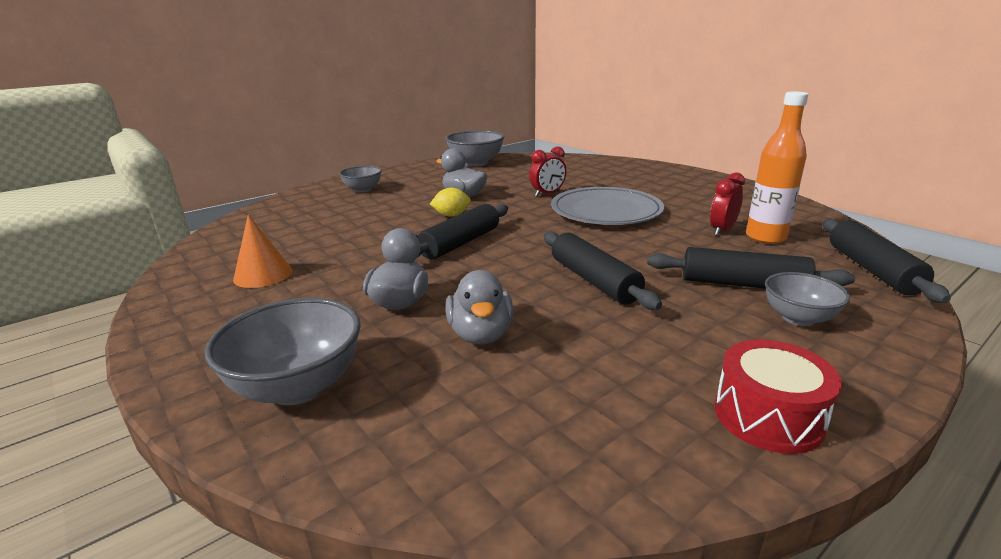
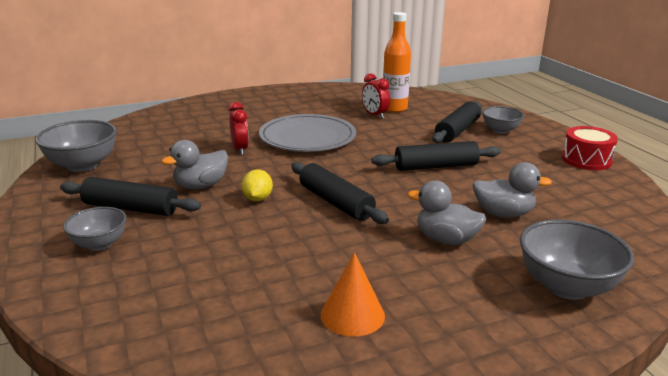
camera: 75 degrees left, 0 degrees up
black rolling pin [823,219,951,303] -> black rolling pin moved to [60,177,201,216]

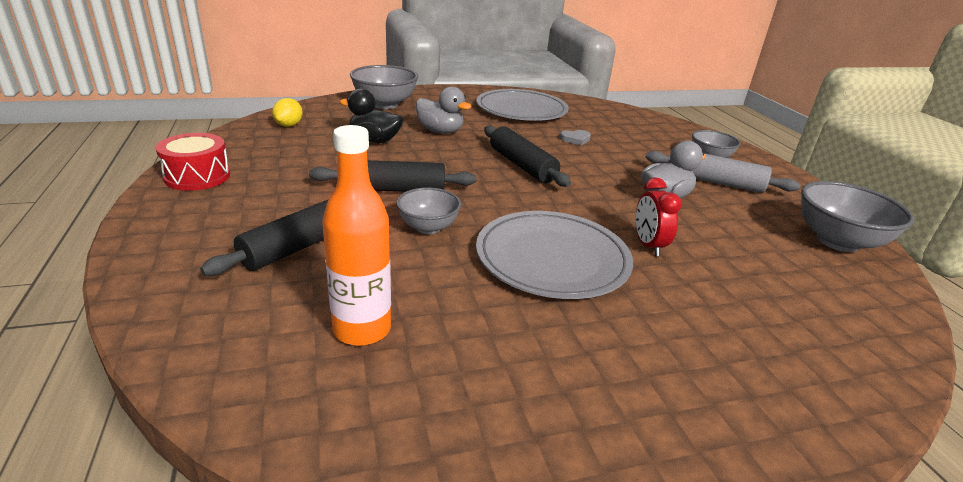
camera: 175 degrees left, 5 degrees up
black rolling pin [60,177,201,216] -> grey rolling pin [645,151,800,193]
yellow lemon [242,169,273,201] -> yellow lemon moved to [272,98,303,127]
orange cone [321,253,385,337] -> grey plate [476,89,569,121]
red clock [362,73,390,119] -> none
grey duck [472,162,552,218] -> black duck [340,88,404,143]
grey bowl [482,106,524,134] -> grey bowl moved to [396,187,461,234]
none -> grey heart [560,130,591,145]

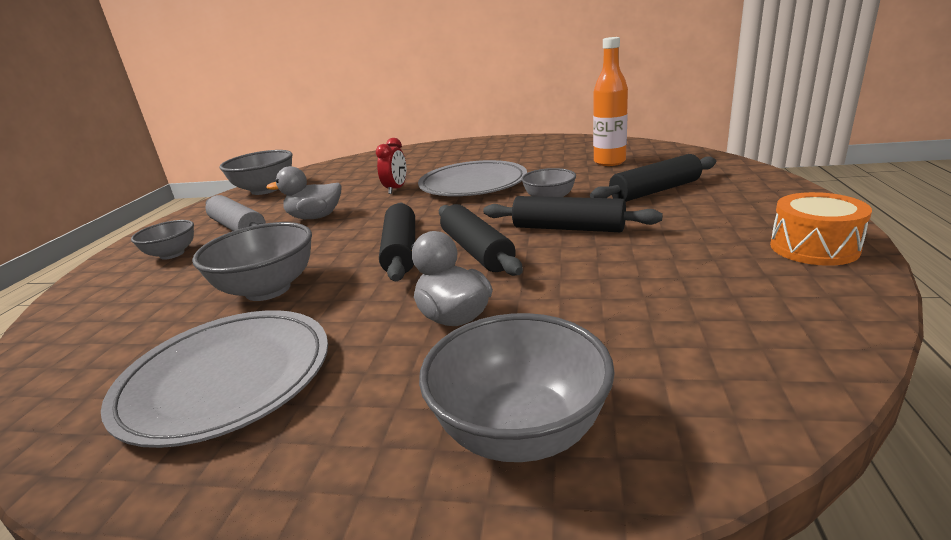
camera: 150 degrees left, 5 degrees down
red drum [156,133,230,191] -> orange drum [770,192,872,266]
yellow lemon [272,98,303,127] -> none
black duck [340,88,404,143] -> none
grey heart [560,130,591,145] -> grey bowl [192,222,312,301]
none -> black rolling pin [439,204,523,276]

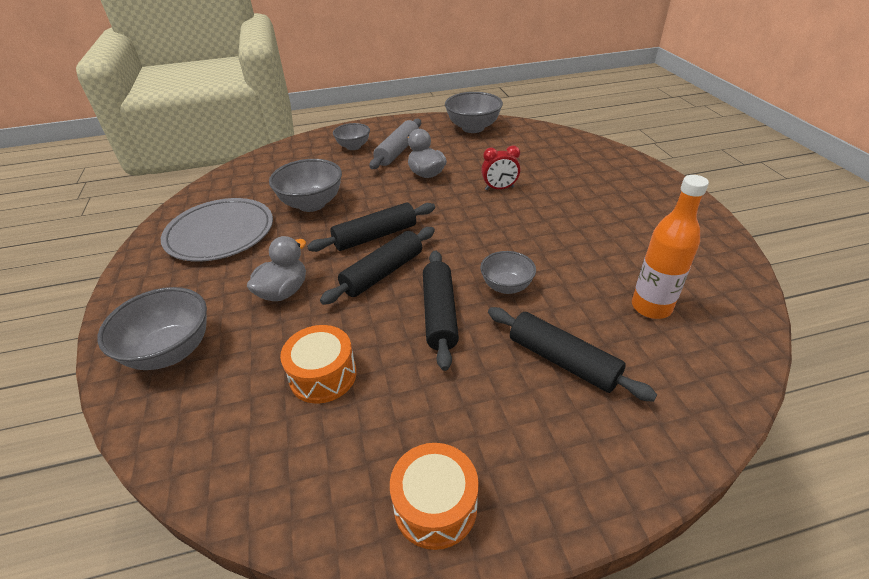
camera: 65 degrees right, 15 degrees up
grey plate [418,160,527,196] -> none
none -> orange drum [280,325,357,403]

